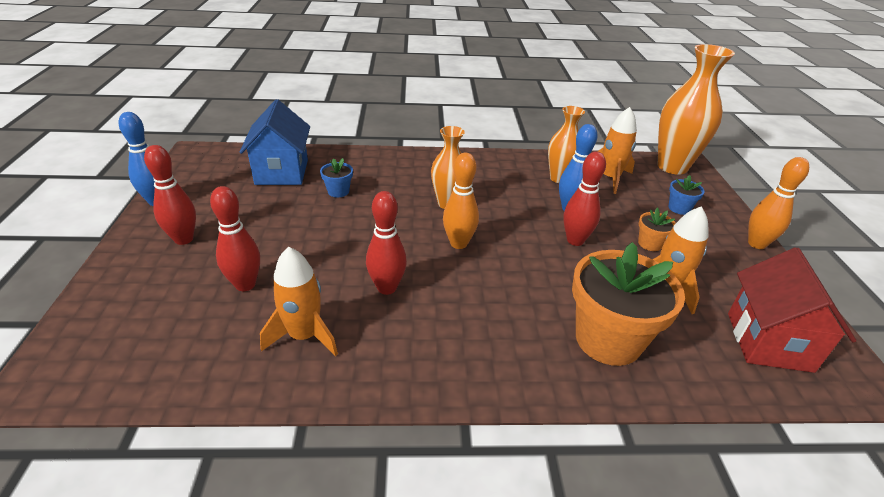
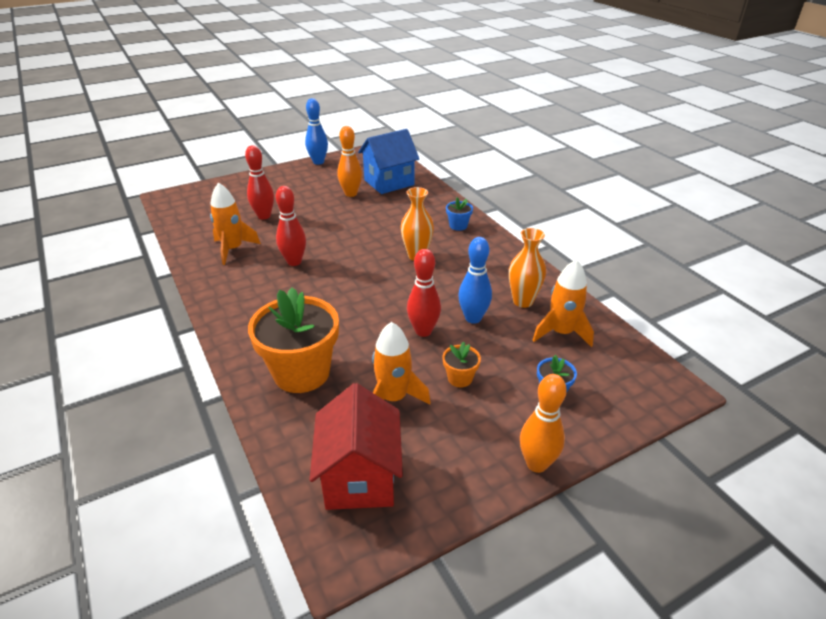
camera: 65 degrees right, 0 degrees up
red bowling pin [144,145,196,245] -> none
blue flower pot [320,158,353,197] -> blue flower pot moved to [446,197,473,231]
orange bowling pin [443,153,479,249] -> orange bowling pin moved to [337,126,362,197]
orange vase [658,44,735,175] -> none
red house [728,247,856,373] -> red house turned 75 degrees counterclockwise [310,383,403,510]

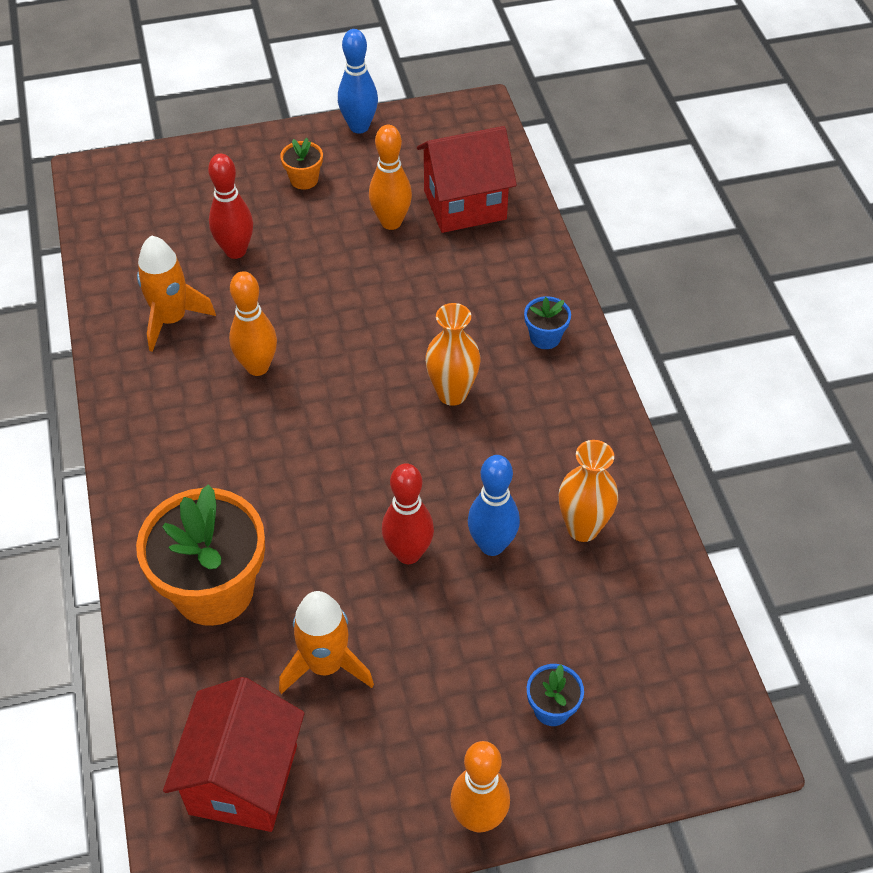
camera: 15 degrees right, 15 degrees up
red bowling pin [276,186,306,266] -> orange bowling pin [229,271,277,376]
blue house [358,129,419,194] -> red house [417,126,517,233]
orange flower pot [442,341,481,387] -> orange flower pot moved to [280,138,323,190]
orange rocket [532,259,594,347] -> none

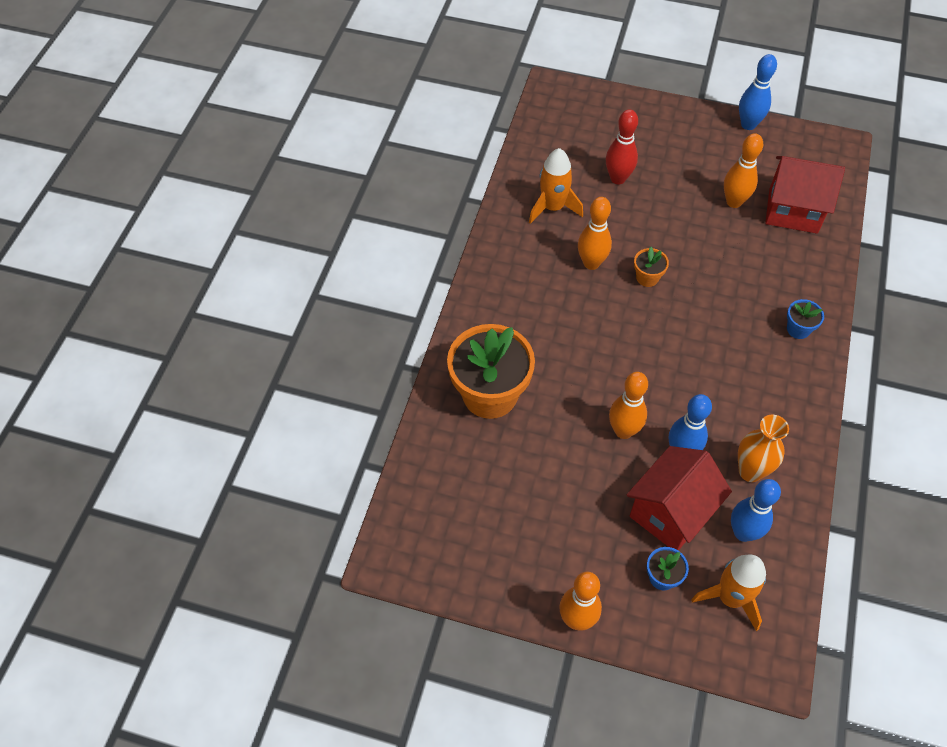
camera: 30 degrees right, 5 degrees up
red house [163,677,304,832] -> red house moved to [627,446,732,551]
orange rocket [279,591,374,694] -> orange rocket moved to [691,554,766,631]
orange flower pot [280,138,323,190] -> orange flower pot moved to [634,247,669,287]
red bowling pin [382,463,434,564] -> orange bowling pin [609,372,648,439]
orange vase [425,303,481,406] -> none
none -> blue bowling pin [731,479,781,542]

